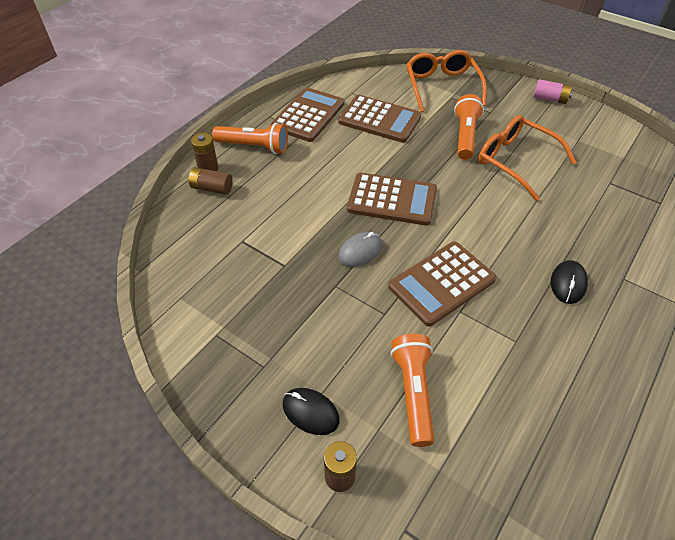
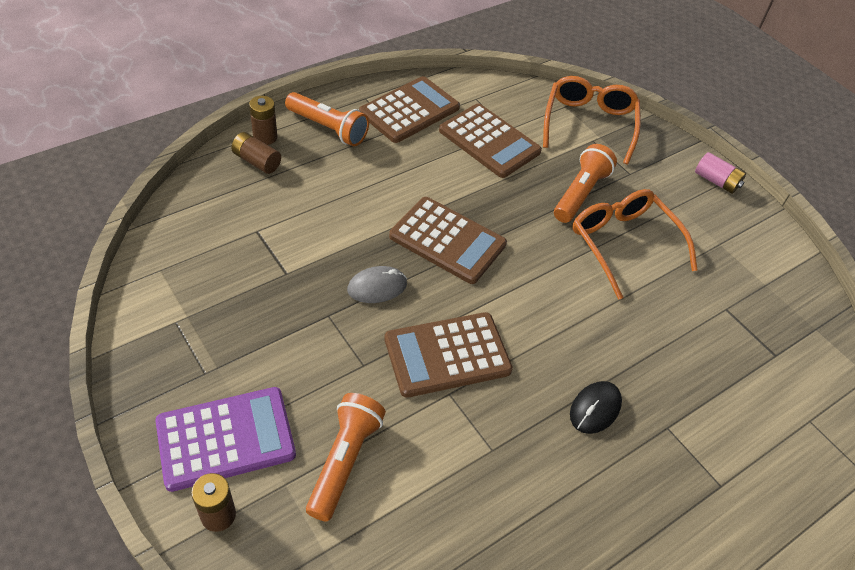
camera: 15 degrees right, 0 degrees up
black mouse [283,388,340,435] -> purple calculator [155,387,296,492]

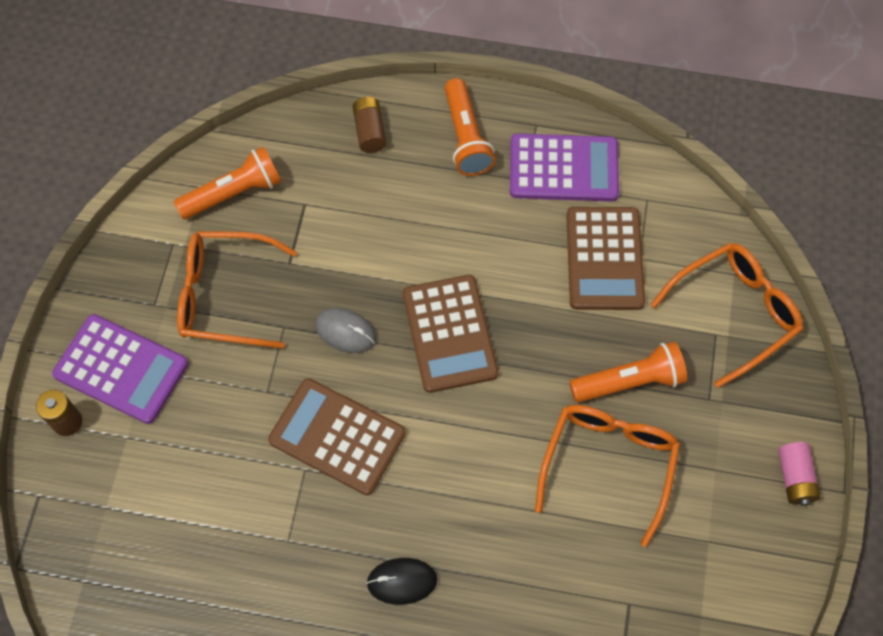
camera: 50 degrees right, 15 degrees up
brown battery [249,96,277,145] -> none
orange flashlight [306,393,386,521] -> orange flashlight moved to [174,146,281,219]
brown calculator [359,76,460,143] -> purple calculator [510,134,619,201]
none -> orange glasses [177,231,297,349]

